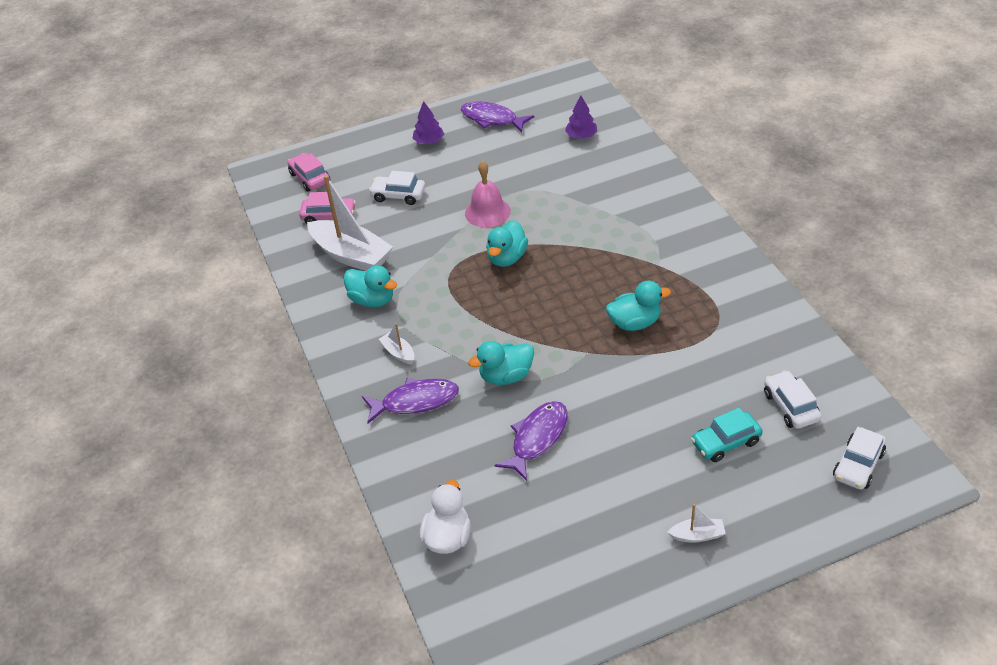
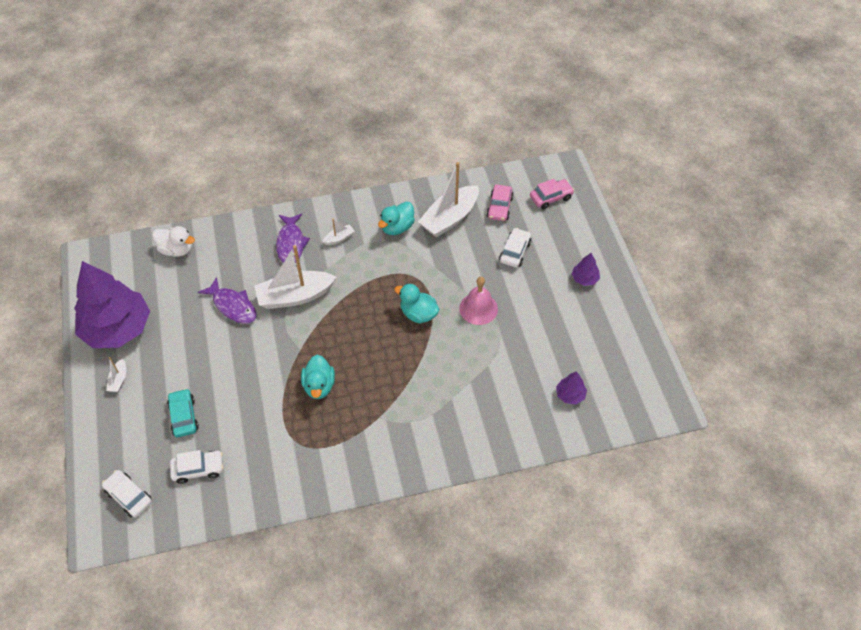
camera: 95 degrees right, 10 degrees up
purple fish [461,101,534,132] -> none
turquoise duck [468,341,534,385] -> white boat [254,245,336,309]
none -> purple tree [74,261,150,348]

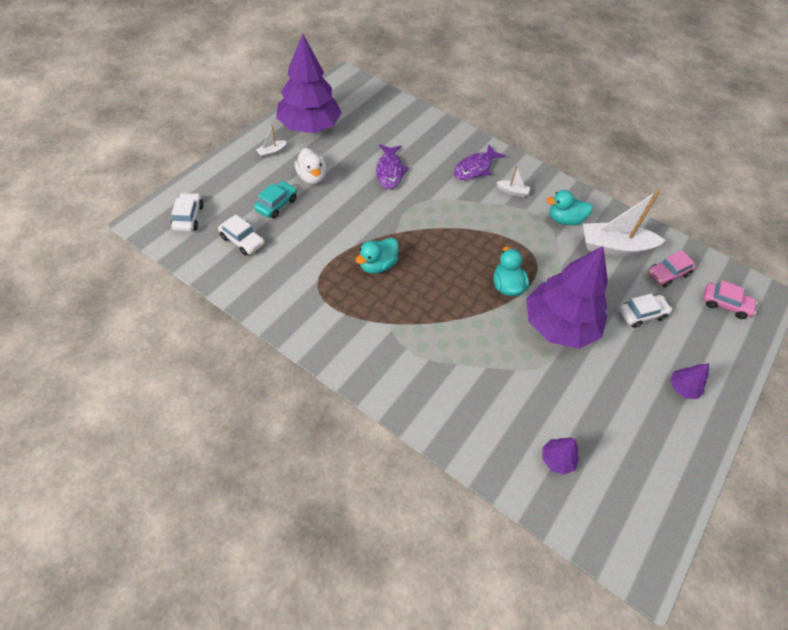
camera: 45 degrees right, 0 degrees up
white duck [152,226,195,257] -> white duck moved to [295,148,326,184]
white boat [254,245,336,309] -> none
pink bell [459,277,498,325] -> purple tree [526,246,608,349]

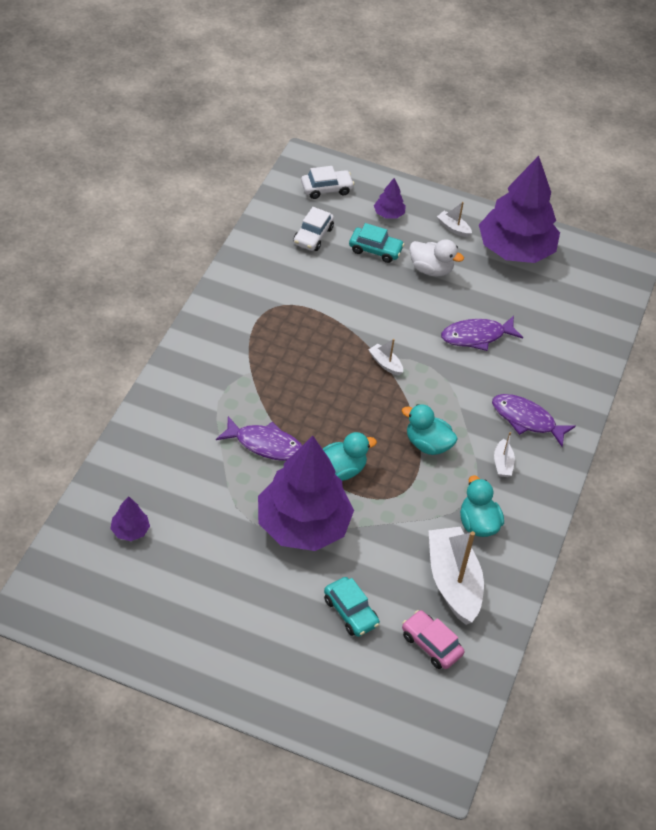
camera: 75 degrees right, 5 degrees down
white duck [295,148,326,184] -> white duck turned 120 degrees counterclockwise [409,239,464,277]
turquoise duck [355,238,399,274] -> turquoise duck moved to [402,404,458,455]
white car [619,294,672,328] -> turquoise car [324,577,380,637]
purple tree [670,363,709,399] -> purple tree moved to [374,178,406,219]
pink car [703,280,757,319] -> none
none -> purple fish [216,416,302,461]
none -> white boat [369,339,403,376]

